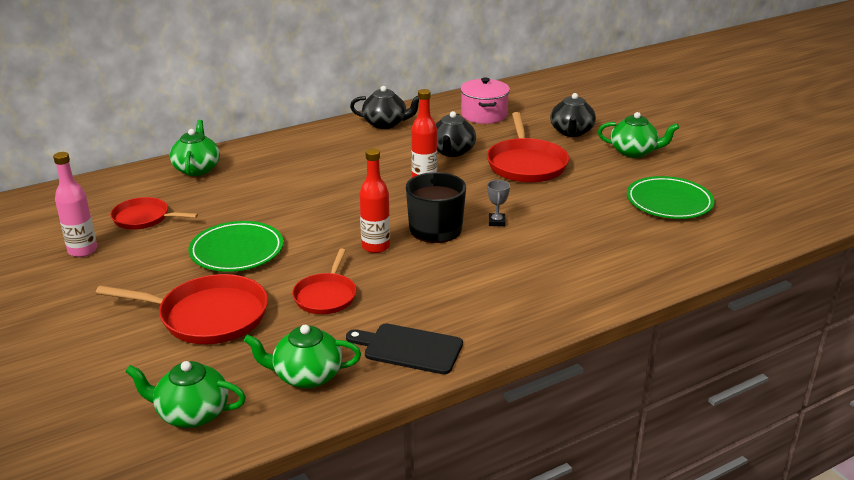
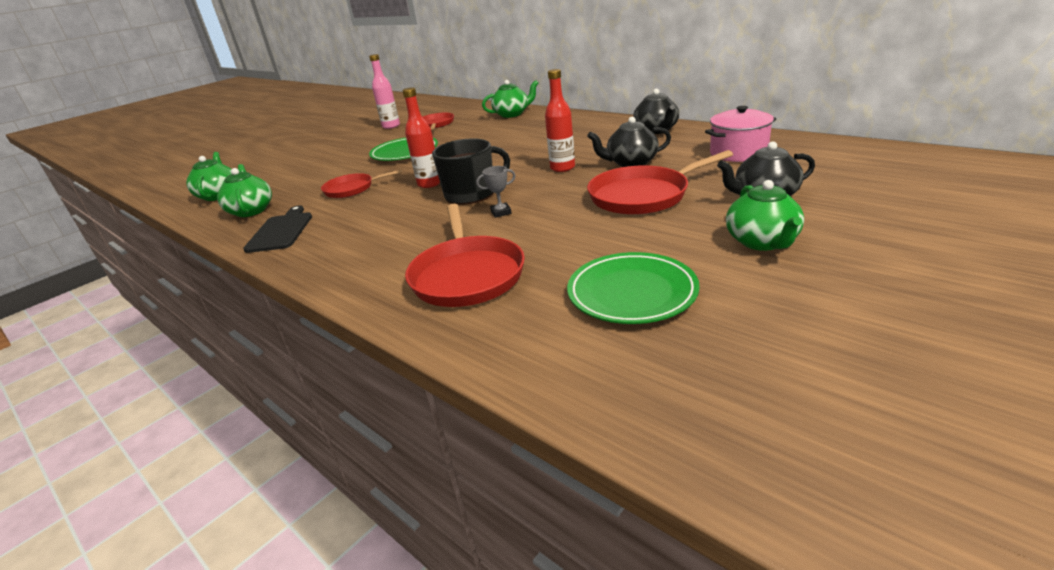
camera: 75 degrees right, 0 degrees up
red pan [96,274,268,344] -> red pan moved to [405,204,525,307]

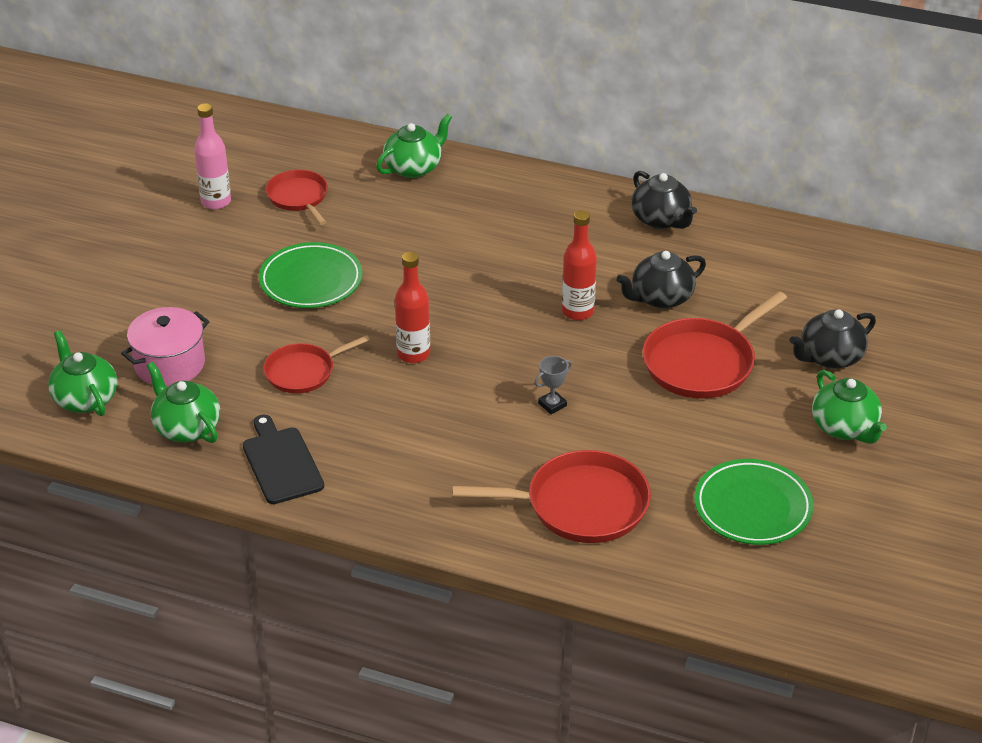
camera: 25 degrees left, 10 degrees up
red pan [405,204,525,307] -> red pan turned 60 degrees counterclockwise [452,450,651,543]
black mug [432,138,510,205] -> none
pink pot [705,106,776,162] -> pink pot moved to [121,307,210,387]

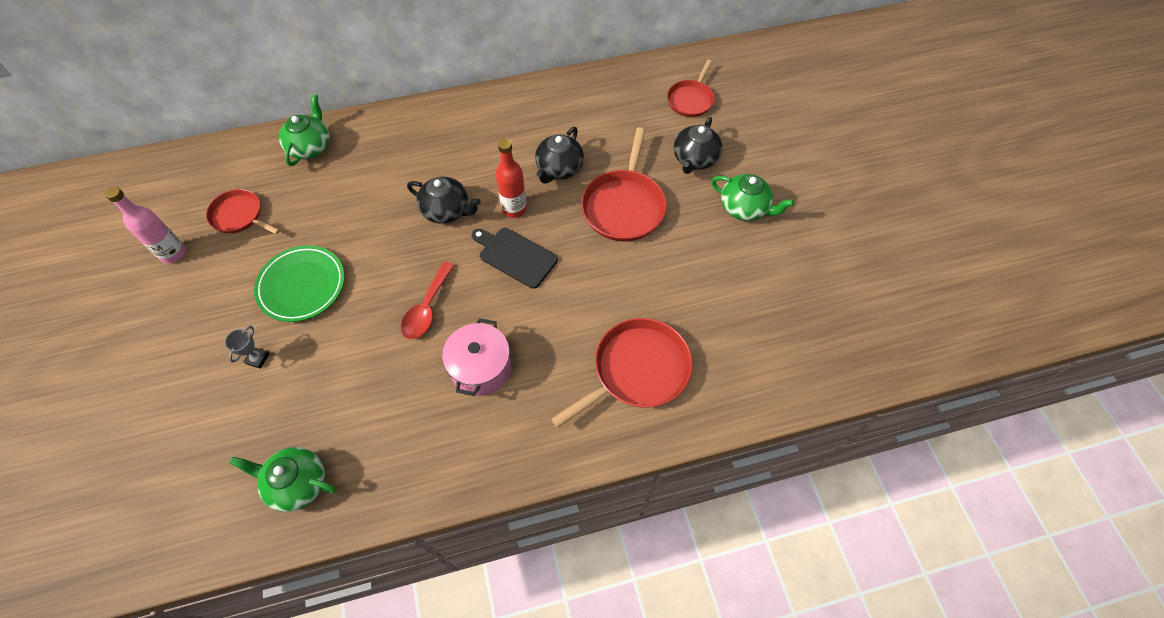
camera: 35 degrees left, 20 degrees up
green teapot [48,331,117,416] -> none
pink pot [121,307,210,387] -> pink pot moved to [442,318,511,396]
black cutting board [243,415,324,504] -> black cutting board moved to [472,228,558,289]
red pan [264,335,370,394] -> red pan moved to [667,60,715,117]
red bottle [395,252,430,363] -> red spoon [401,262,455,339]
grey trophy [535,356,572,414] -> grey trophy moved to [225,326,269,369]
black teapot [631,171,697,229] -> black teapot moved to [407,177,481,224]
green plate [694,459,814,545] -> none

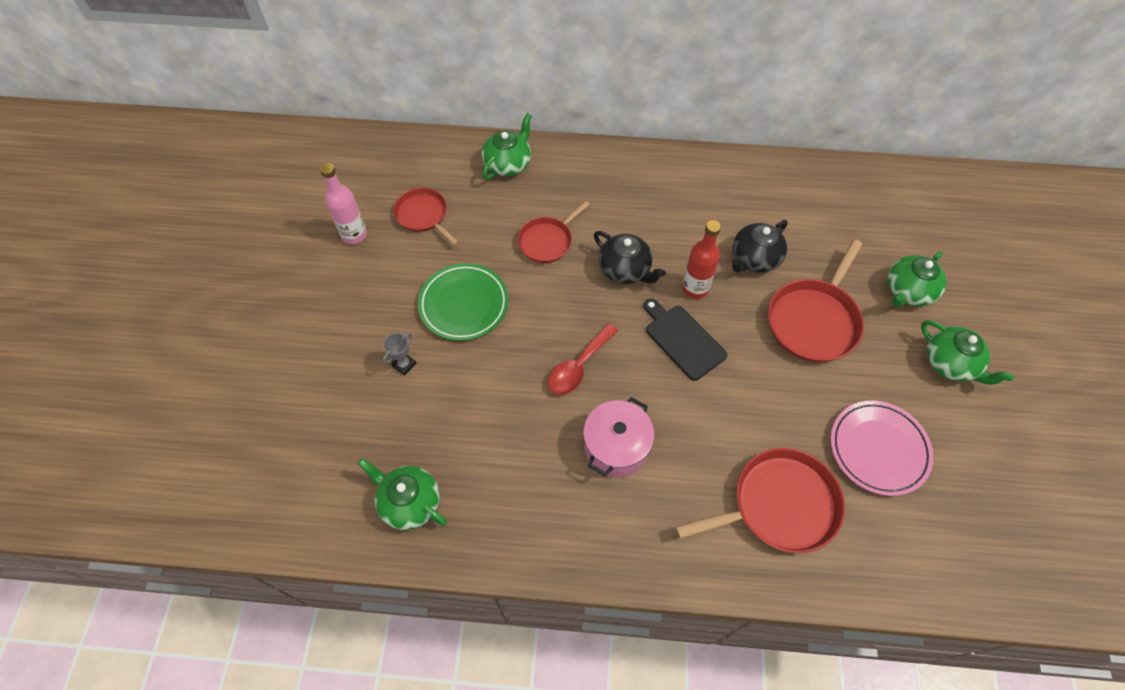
camera: 20 degrees right, 0 degrees up
red pan [667,60,715,117] -> red pan moved to [517,201,590,263]
black teapot [674,117,722,174] -> green teapot [888,251,947,307]
none -> pink plate [831,401,934,496]

